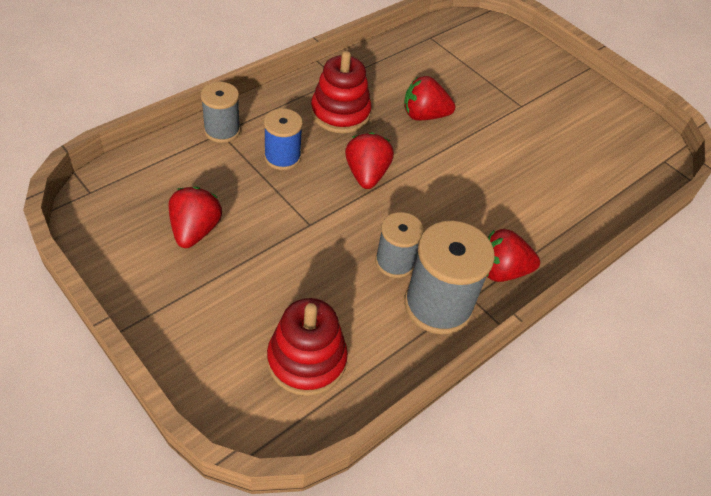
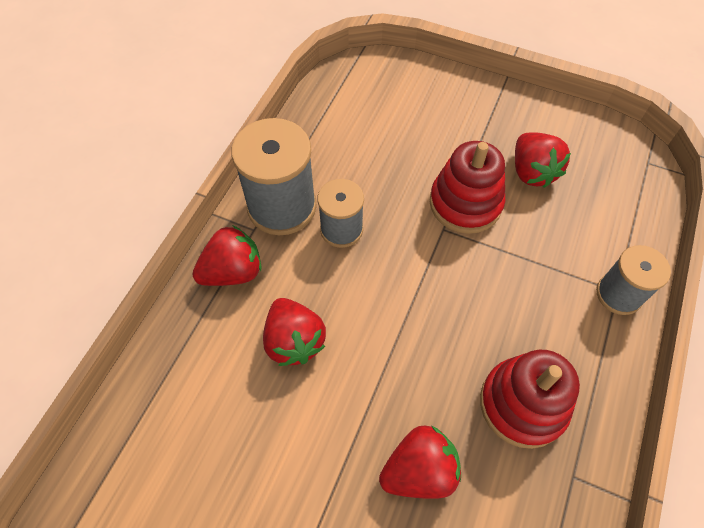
camera: 160 degrees right, 10 degrees up
blue spool [264,109,303,170] -> none
red stacking toy [267,298,348,396] -> red stacking toy moved to [430,141,505,234]
red strawberry [345,132,394,189] -> red strawberry moved to [263,298,326,366]

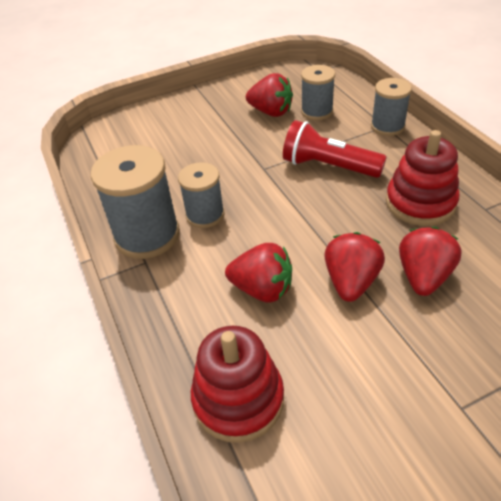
camera: 45 degrees left, 15 degrees down
red strawberry [192,225,262,286] -> red strawberry moved to [324,232,385,302]
red stacking toy [430,141,505,234] -> red stacking toy moved to [191,326,284,443]
none -> red flashlight [283,120,387,178]
none -> grey spool [301,65,335,120]

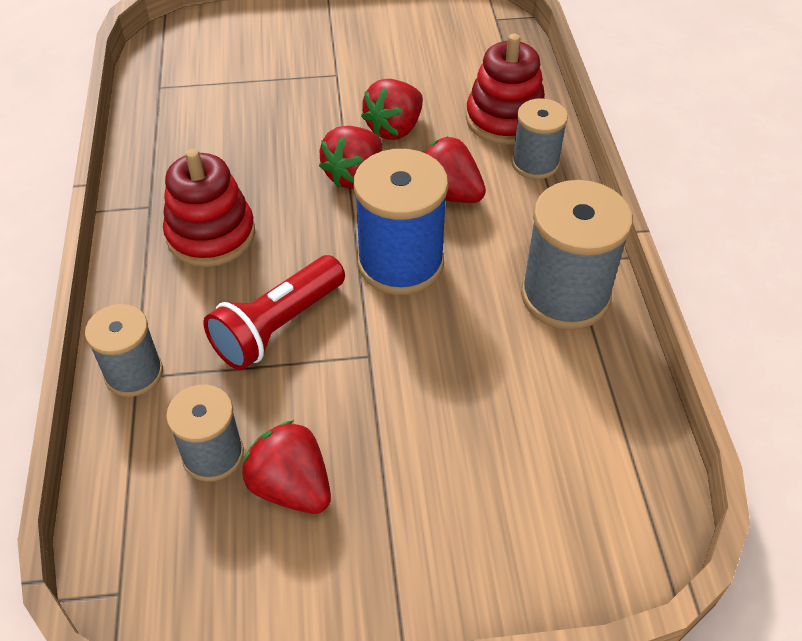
camera: 165 degrees left, 5 degrees up
grey spool [178,162,225,228] -> grey spool moved to [512,98,568,179]
red flashlight [283,120,387,178] -> red flashlight turned 90 degrees clockwise [203,255,345,370]
red strawberry [399,227,462,296] -> red strawberry moved to [361,79,423,140]
none -> blue spool [353,149,448,295]

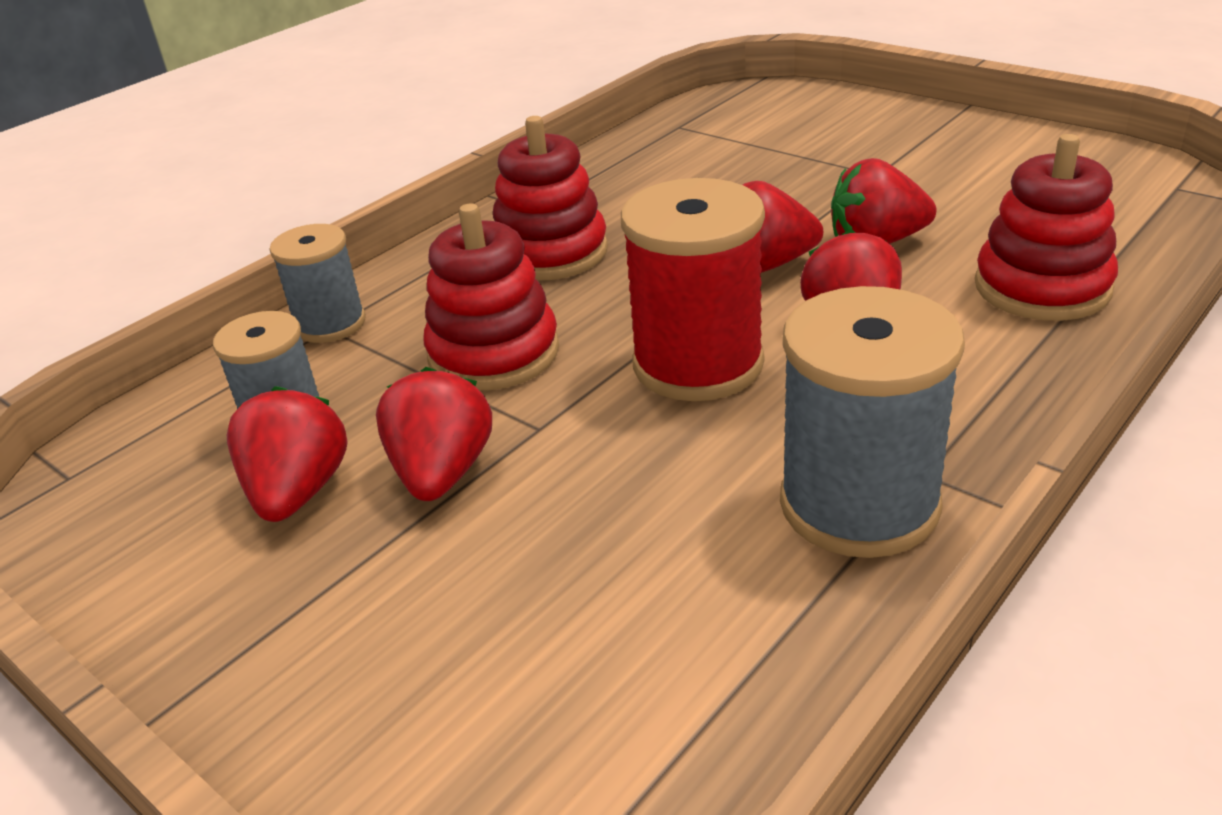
camera: 50 degrees right, 15 degrees down
red flashlight [203,255,345,370] -> red stacking toy [424,203,559,391]
blue spool [353,149,448,295] -> red spool [621,178,765,401]
grey spool [512,98,568,179] -> none
none -> red strawberry [376,367,492,501]

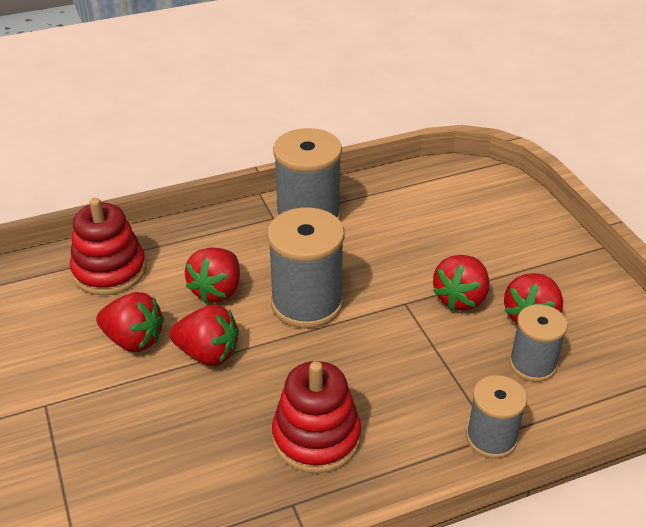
camera: 155 degrees left, 5 degrees up
red stacking toy [424,203,559,391] -> none
red spool [621,178,765,401] -> grey spool [267,207,345,328]

